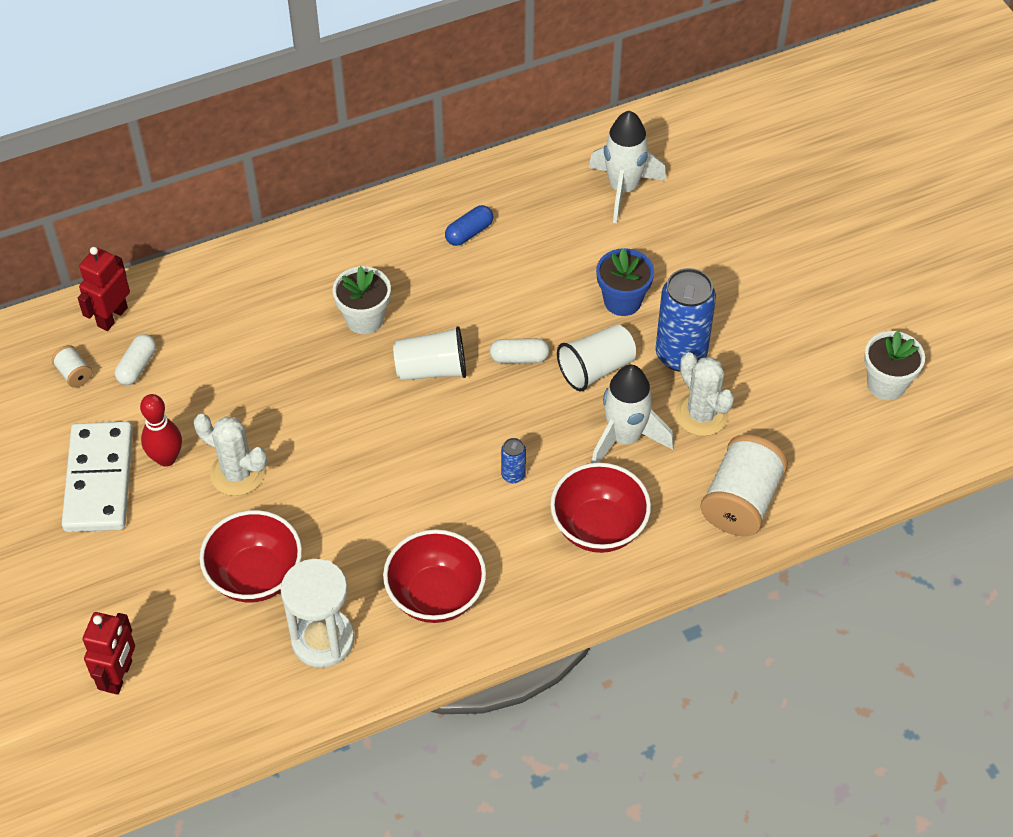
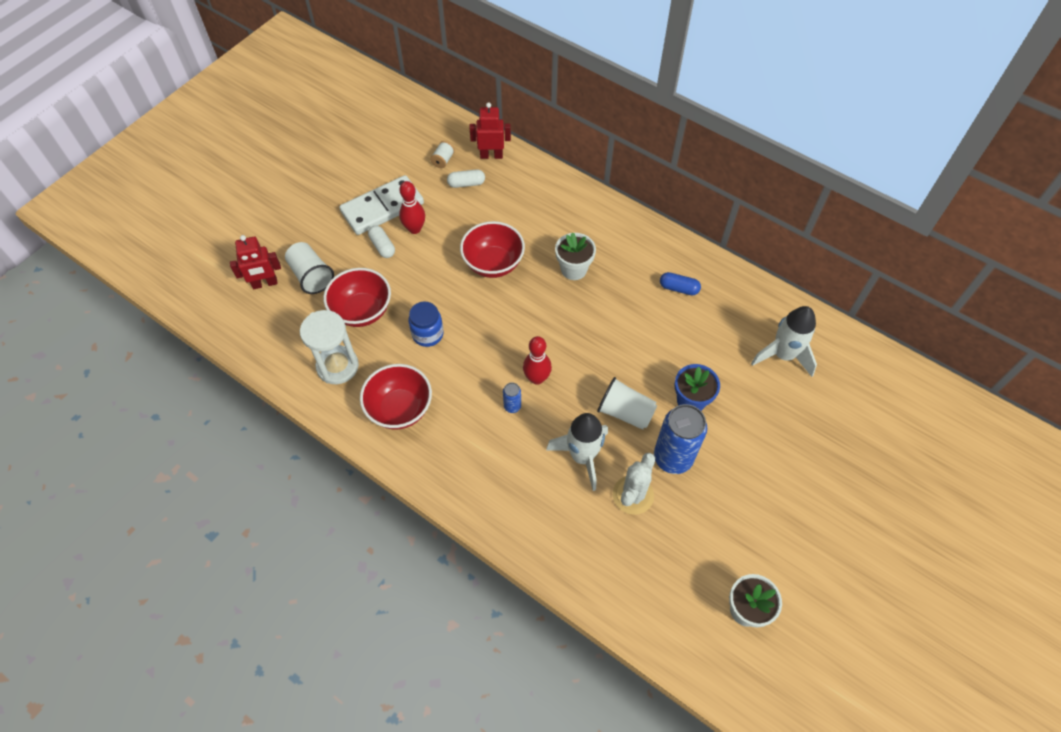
camera: 60 degrees right, 5 degrees up
white cactus [194,414,267,496] -> none
white cup [393,326,466,381] -> white cup moved to [285,242,334,294]
white capsule [490,338,549,363] -> white capsule moved to [368,225,395,258]
red bowl [550,463,651,553] -> red bowl moved to [460,221,525,278]
white spool [700,435,788,536] -> none
none -> blue jar [408,302,444,347]
none -> red bowling pin [523,336,552,385]

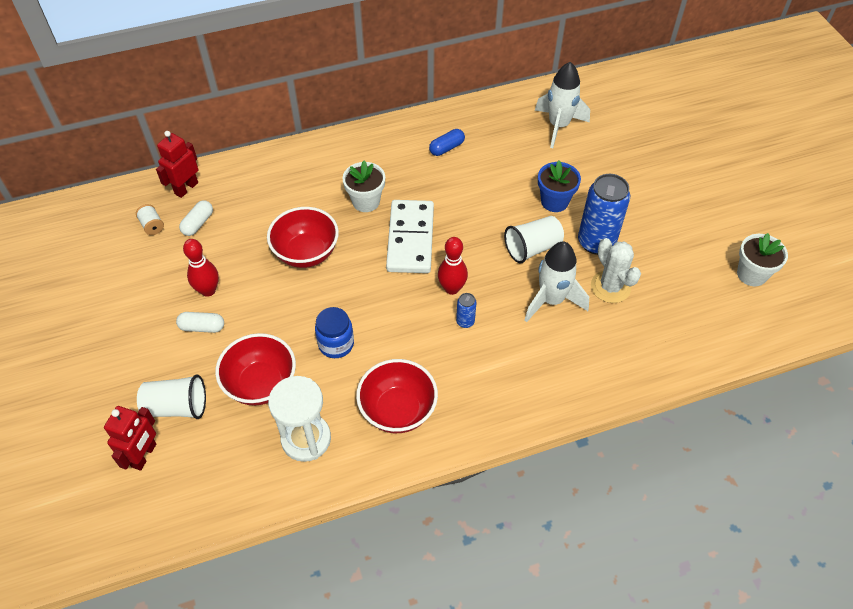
camera: 55 degrees left, 5 degrees down
white domino [339,175,424,235] -> white domino moved to [386,200,434,273]

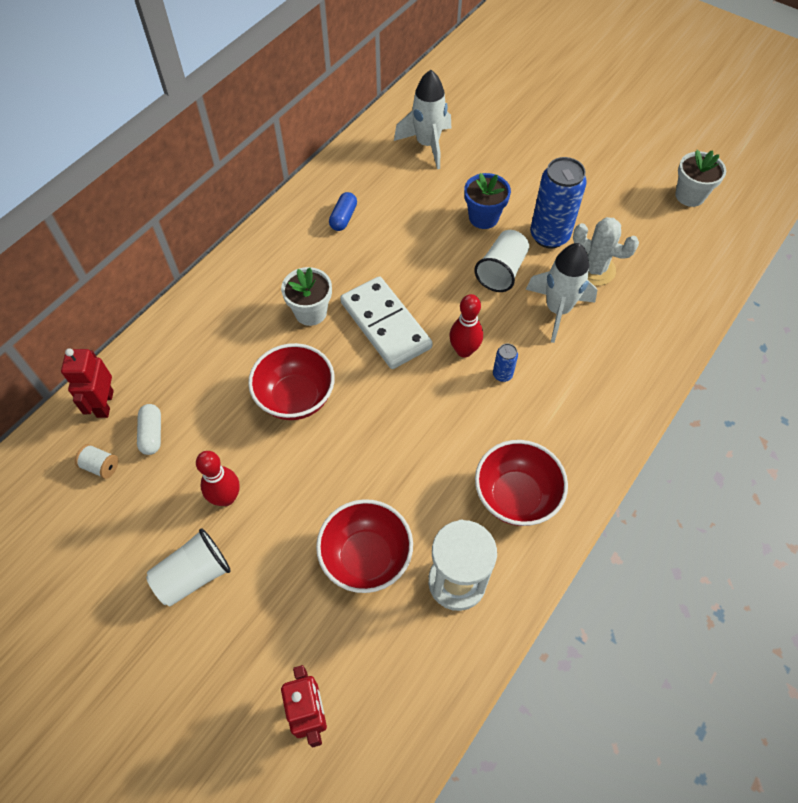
camera: 35 degrees left, 5 degrees up
white cup [137,374,206,419] -> white cup moved to [146,528,231,606]
white capsule [176,312,224,333] -> none
blue jar [315,307,354,358] -> none

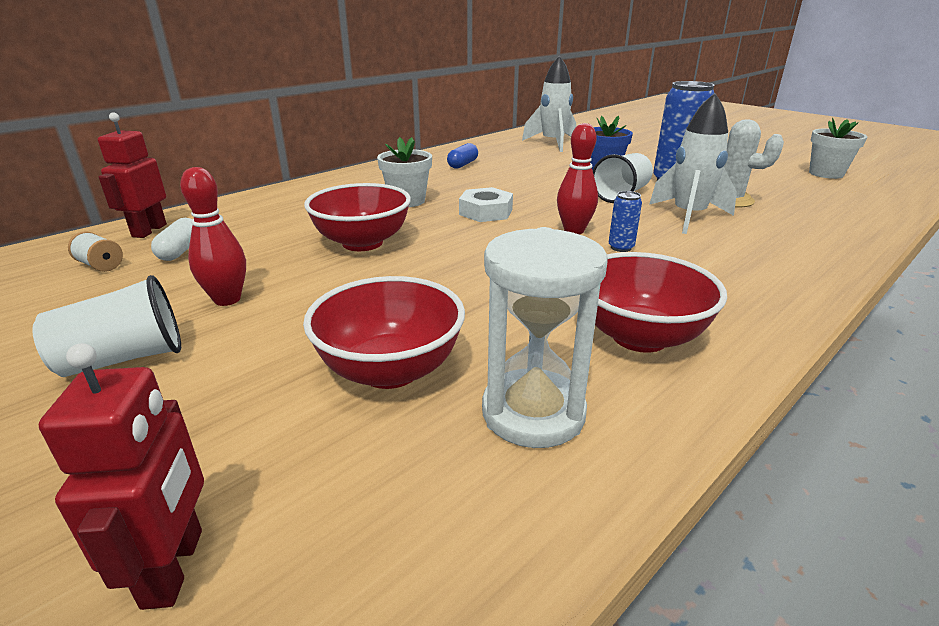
camera: 10 degrees right, 30 degrees down
white domino [340,276,433,369] -> white nut [459,187,513,222]

